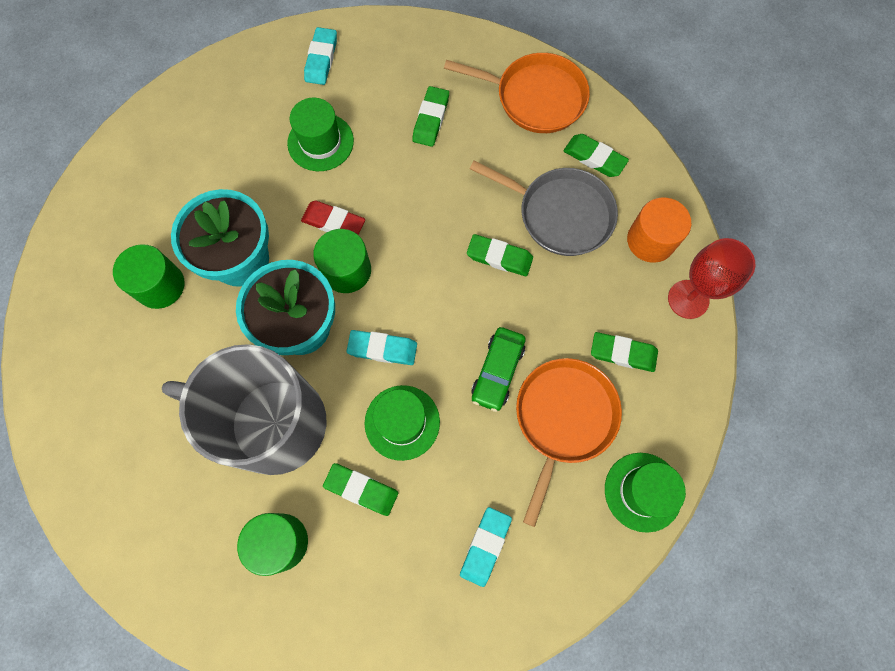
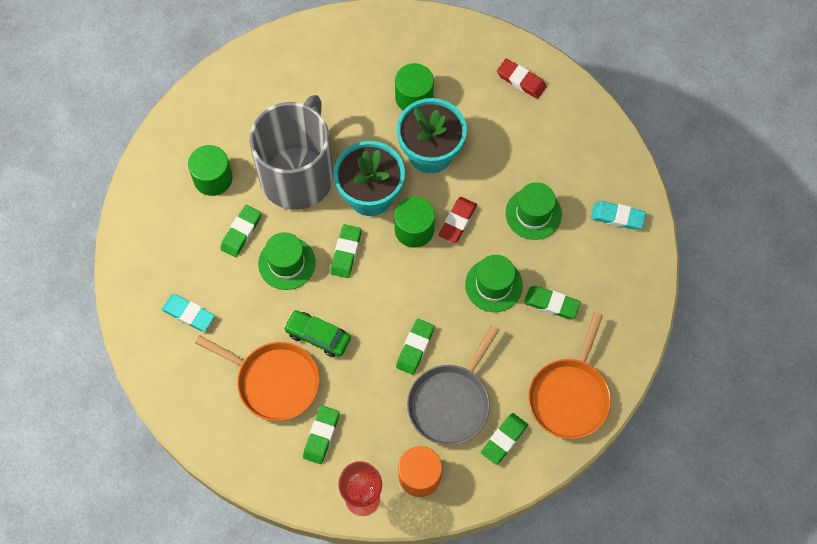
camera: 95 degrees right, 5 degrees down
turquoise eraser [346,330,417,365] -> green eraser [330,224,361,278]
green hat [605,453,686,533] -> green hat moved to [465,255,523,312]
none -> red eraser [497,59,547,99]

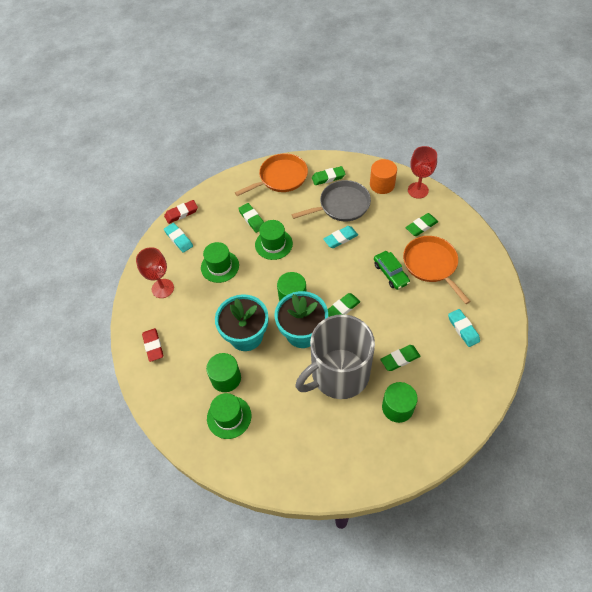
camera: 140 degrees left, 10 degrees down
green hat [258,232,316,290] -> green hat moved to [207,393,251,439]
green eraser [396,319,435,375] -> turquoise eraser [323,226,358,248]
red eraser [439,197,477,243] -> red eraser moved to [164,200,198,224]
none -> red goblet [136,247,174,298]

